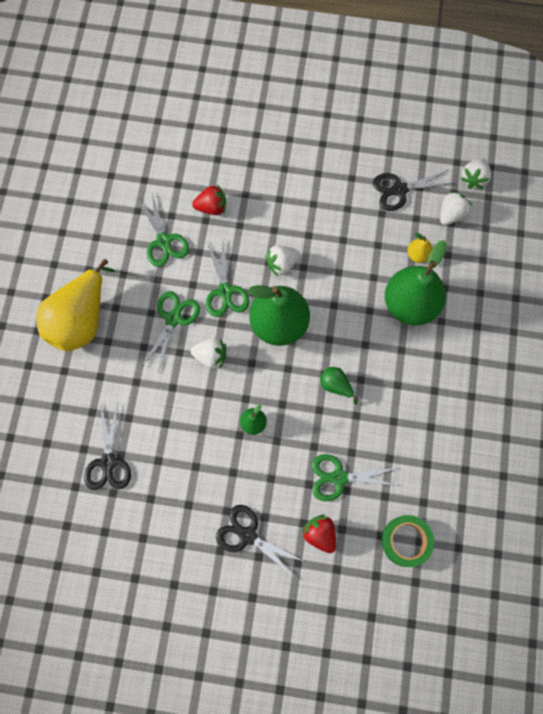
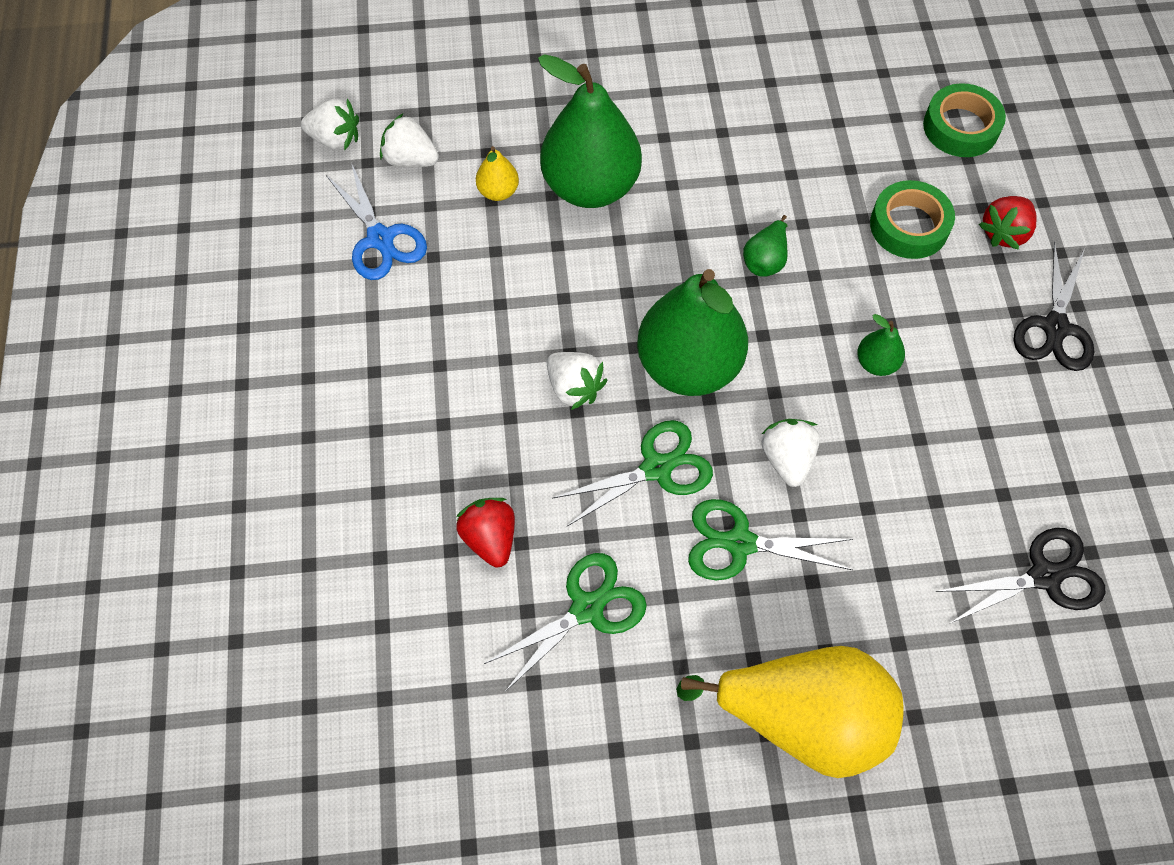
camera: 105 degrees left, 10 degrees down
green scissors [312,454,400,501] -> green tape [870,180,955,259]
black scissors [373,170,454,211] -> blue scissors [326,165,427,280]

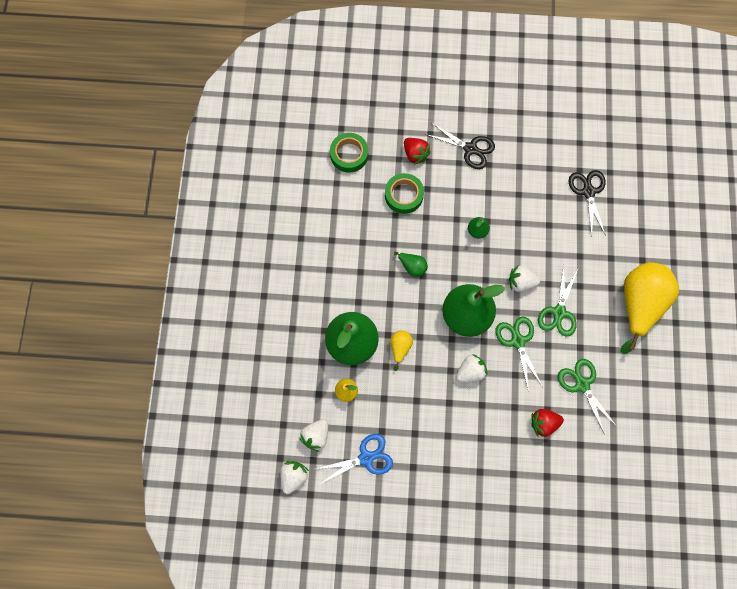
camera: 80 degrees left, 10 degrees up
none -> yellow pear [390,330,413,371]

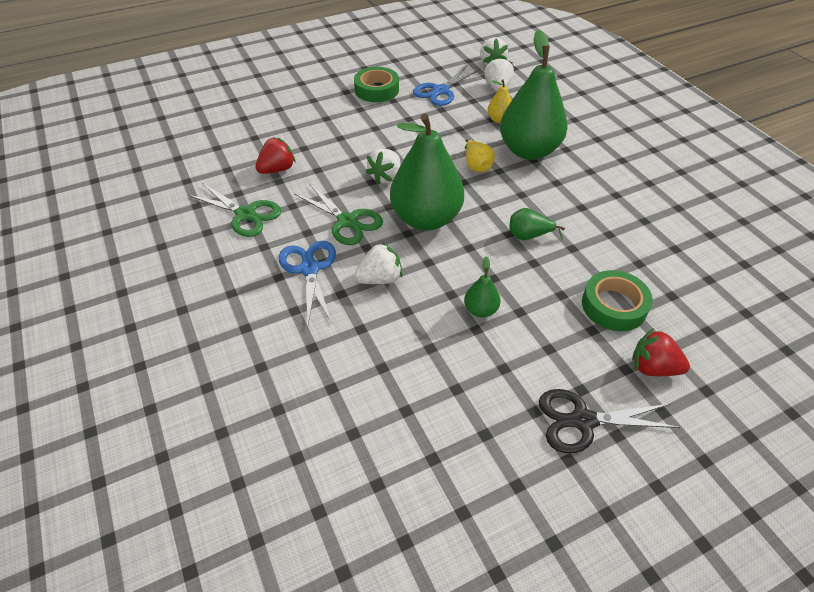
camera: 150 degrees right, 25 degrees down
green tape [330,133,368,173] -> green tape moved to [354,67,399,102]
green scissors [538,265,578,337] -> blue scissors [279,241,336,324]
black scissors [569,170,606,237] -> none
yellow pear [621,262,679,354] -> none

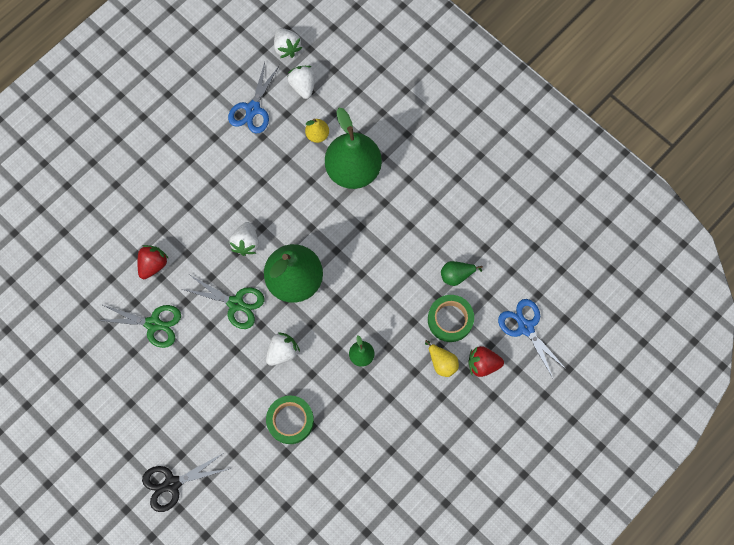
camera: 20 degrees left, 25 degrees up
blue scissors [279,241,336,324] -> blue scissors moved to [498,299,567,378]
green tape [354,67,399,102] -> green tape moved to [266,396,314,444]
yellow pear [465,139,495,172] -> yellow pear moved to [425,340,459,377]
green pear [509,208,565,240] -> green pear moved to [441,261,483,286]
black scissors [539,389,680,453] -> black scissors moved to [142,452,229,512]

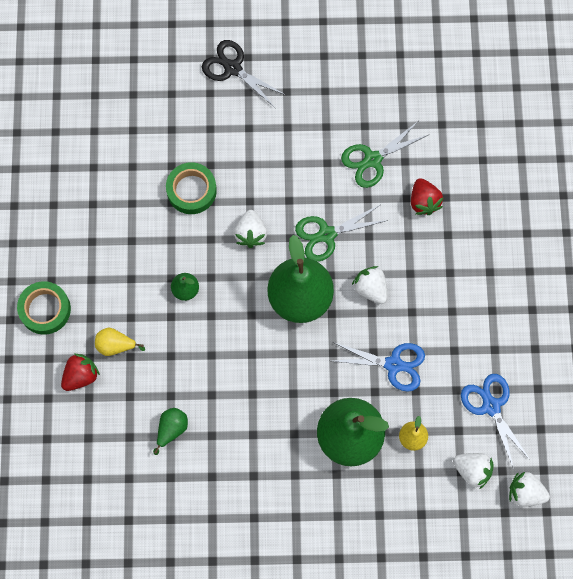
camera: 135 degrees right, 0 degrees up
black scissors [142,452,229,512] -> black scissors turned 75 degrees counterclockwise [202,40,286,108]
green tape [428,295,474,342] -> green tape moved to [17,281,71,335]
blue scissors [498,299,567,378] -> blue scissors moved to [333,342,425,392]

